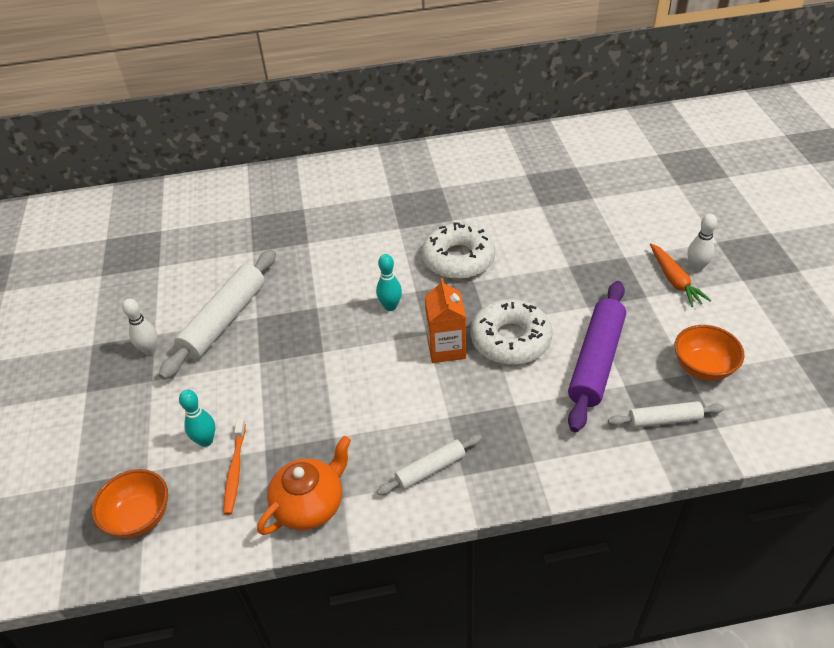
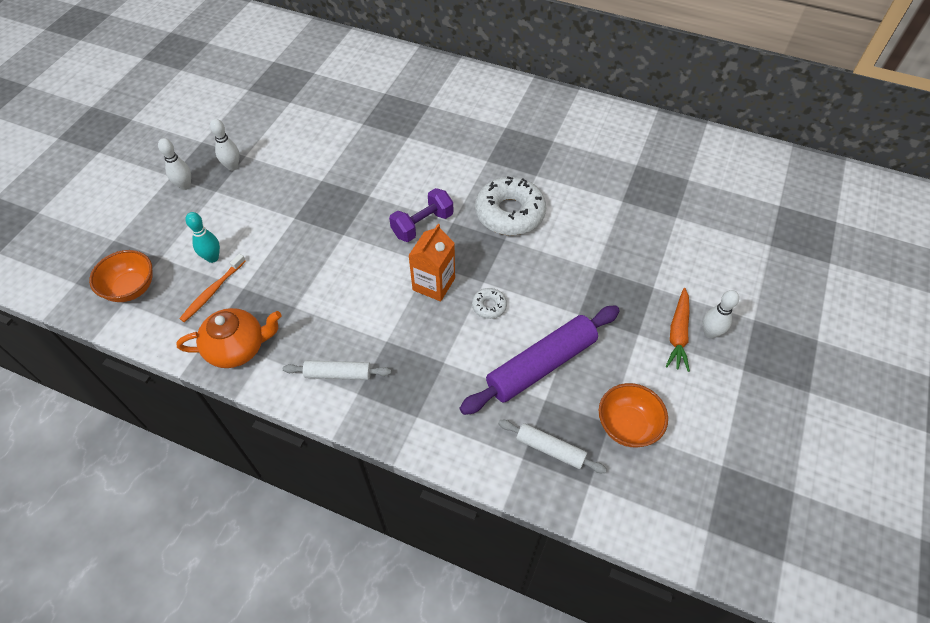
camera: 30 degrees right, 10 degrees up
white rolling pin [159,250,276,380] -> none
turquoise bowling pin [376,254,402,311] -> purple dumbbell [389,188,453,242]
white donut [470,299,552,365] -> white donut [472,288,507,319], size x0.45
none -> white bowling pin [158,138,191,190]

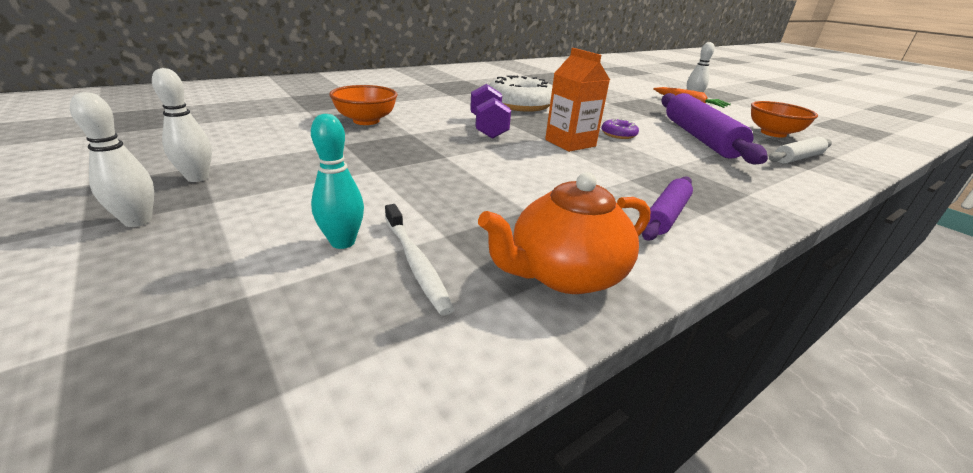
camera: 60 degrees left, 25 degrees down
orange bowl [89,250,153,302] -> orange bowl moved to [329,85,398,125]
orange teapot [176,308,282,368] -> orange teapot turned 135 degrees counterclockwise [478,172,650,294]
orange toothbrush [179,254,246,322] -> white toothbrush [385,204,454,316]
white rolling pin [283,360,391,380] -> purple rolling pin [642,177,693,241]
white donut [472,288,507,319] -> purple donut [601,119,639,139]

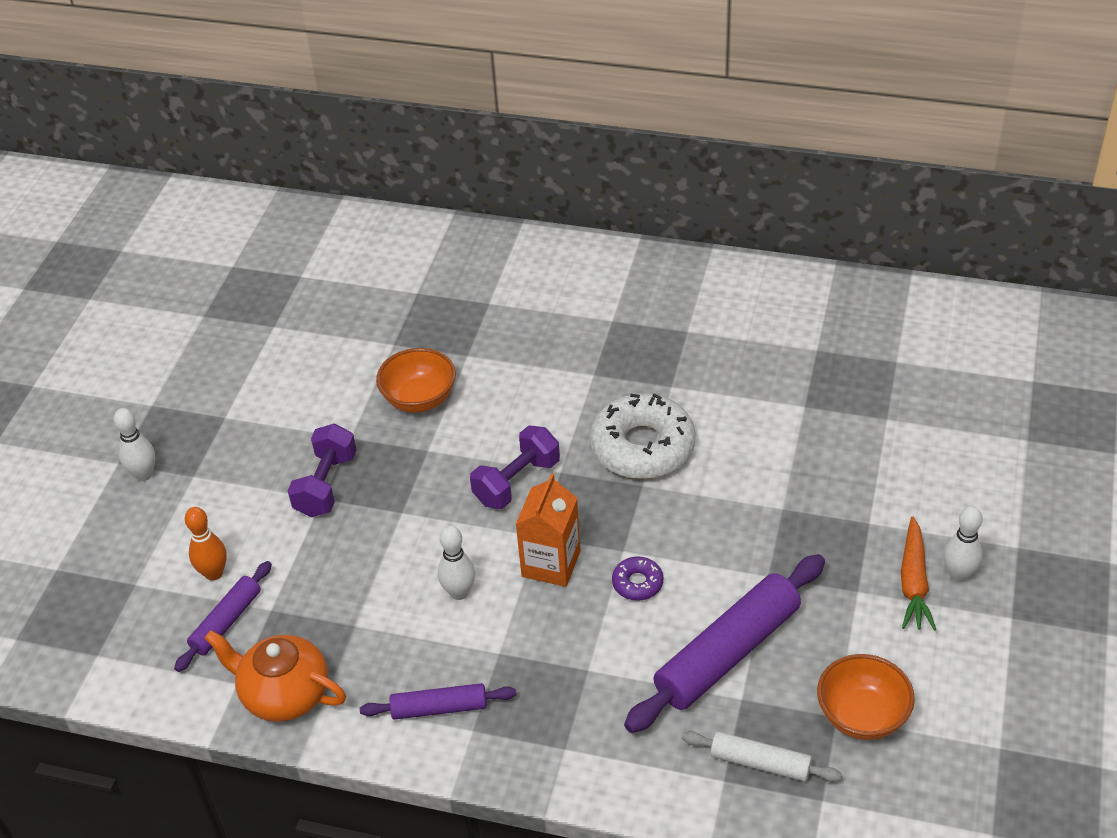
camera: 55 degrees right, 15 degrees up
white bowling pin [152,68,212,182] -> white bowling pin moved to [438,525,475,600]
turquoise bowling pin [311,114,364,249] -> orange bowling pin [185,507,227,581]
white toothbrush [385,204,454,316] -> purple rolling pin [174,561,272,672]
none -> purple dumbbell [288,424,357,517]

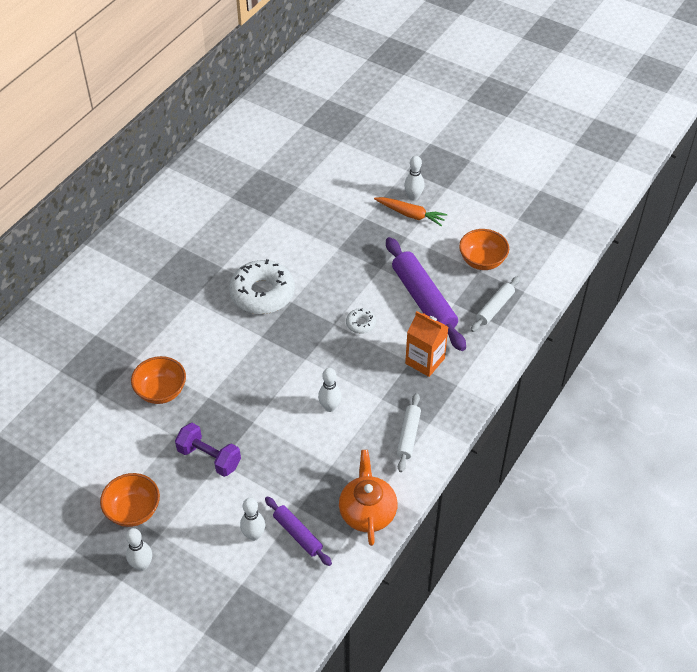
camera: 75 degrees left, 5 degrees up
orange bowling pin [185,507,227,581] -> white bowling pin [240,498,266,541]
orange teapot [204,630,346,722] -> orange teapot turned 135 degrees clockwise [339,450,398,546]
purple rolling pin [360,683,516,720] -> white rolling pin [397,393,421,472]
purple dumbbell [470,425,560,509] -> none
orange carton [516,473,580,587] -> orange carton moved to [405,311,448,377]
purple donut [612,556,663,601] -> white donut [346,308,376,334]
none -> orange bowl [100,473,160,527]

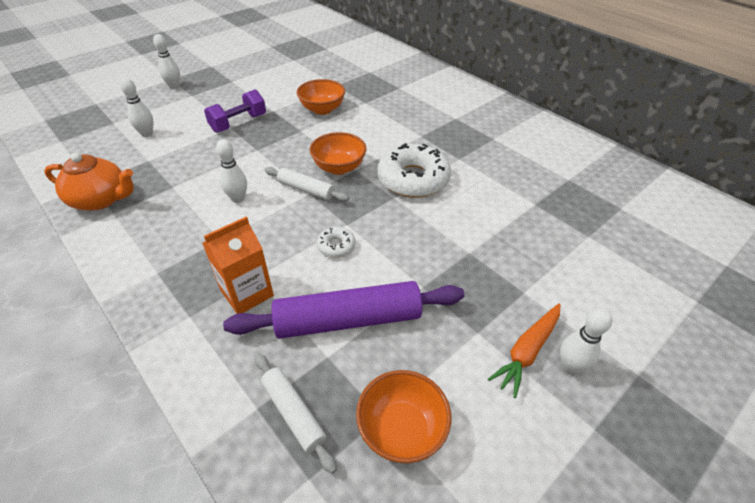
camera: 105 degrees right, 5 degrees down
orange bowl [100,473,160,527] -> orange bowl moved to [309,132,367,175]
purple rolling pin [265,497,332,566] -> none
white rolling pin [397,393,421,472] -> white rolling pin moved to [264,167,349,201]

